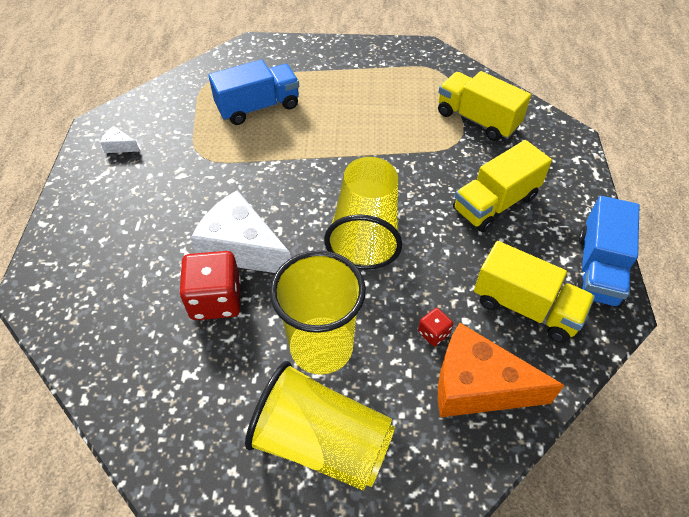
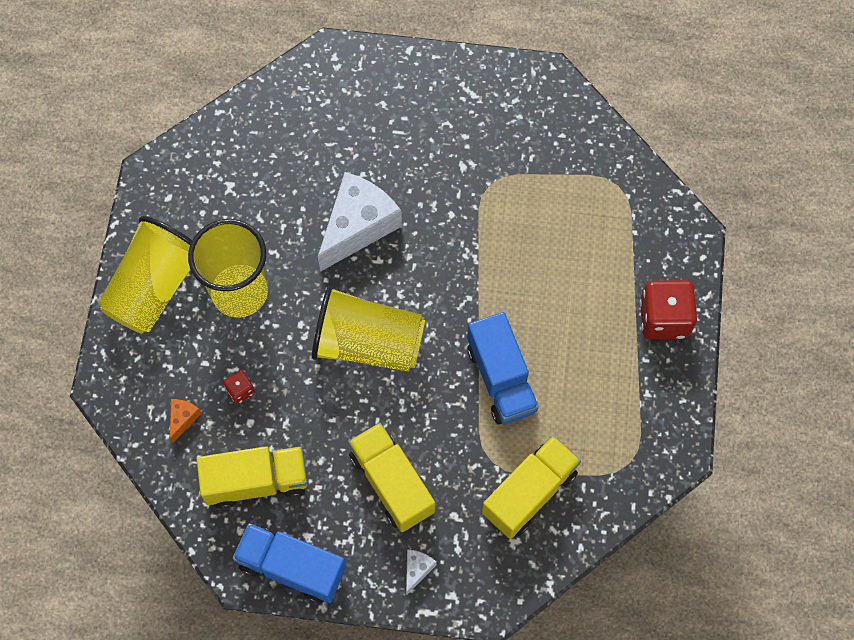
camera: 95 degrees right, 15 degrees up
white cheese [100,126,140,153] -> white cheese moved to [406,550,437,596]
red dice [179,251,241,320] -> red dice moved to [640,280,697,339]
blue truck [209,60,299,125] -> blue truck moved to [467,312,539,424]
orange cheese [438,323,565,417] -> orange cheese [170,399,202,443], size x0.42
yellow truck [474,241,595,343] -> yellow truck turned 135 degrees counterclockwise [197,446,308,509]

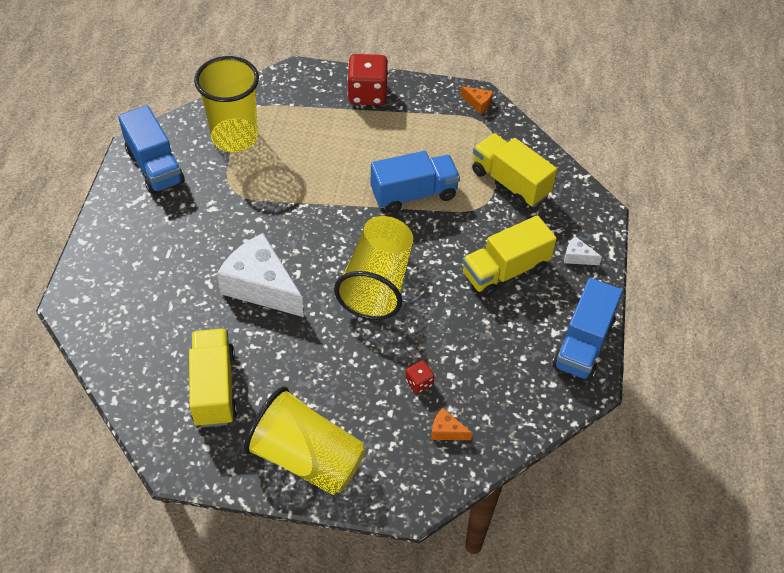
camera: 90 degrees left, 15 degrees down
yellow cup [188,219,268,318] -> yellow cup moved to [194,56,259,152]
yellow truck [197,446,308,509] -> yellow truck moved to [189,329,237,427]
none -> blue truck [118,105,185,194]
none -> orange cheese [461,86,493,114]

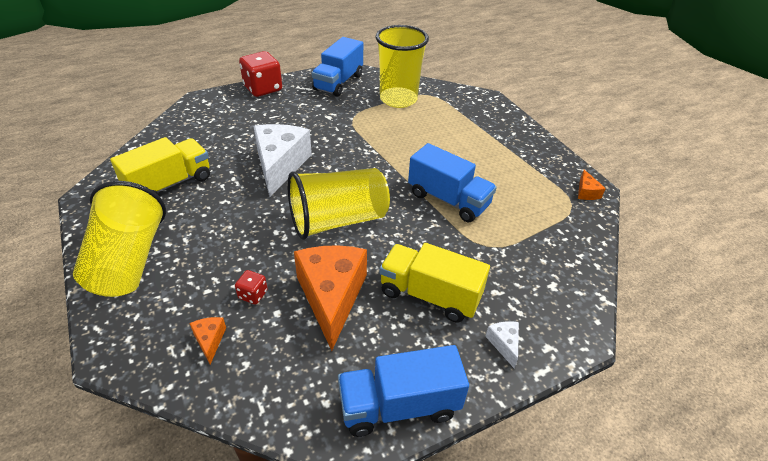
camera: 55 degrees right, 10 degrees down
red dice [347,54,388,105] -> red dice moved to [239,51,282,97]
yellow truck [472,133,557,208] -> none
none -> orange cheese [294,245,367,351]

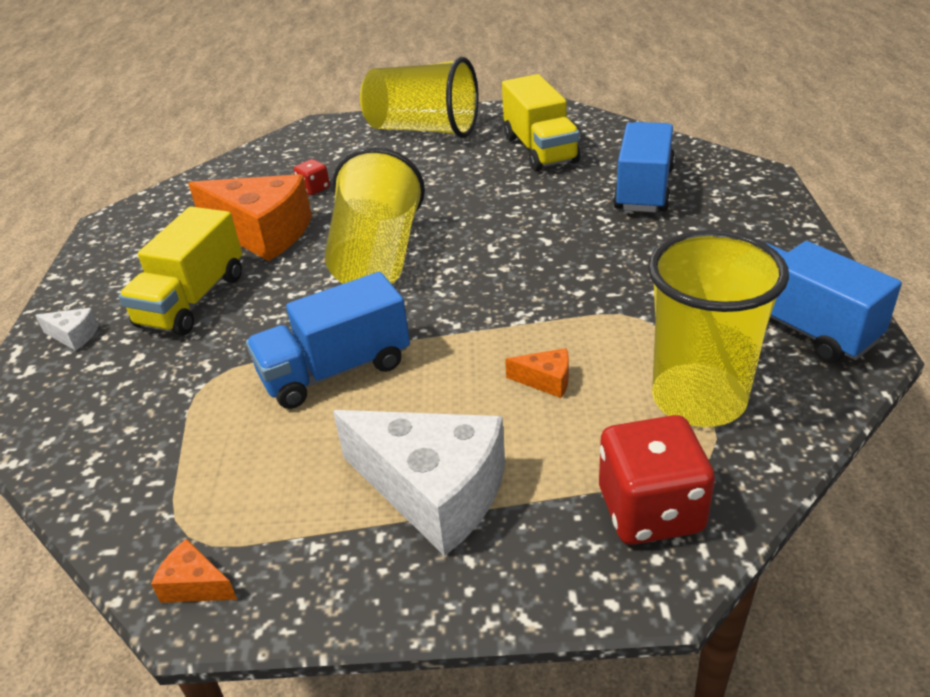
camera: 120 degrees right, 5 degrees down
orange cheese [189,317,226,364] -> orange cheese moved to [505,348,569,398]
red dice [239,51,282,97] -> red dice moved to [599,415,715,545]
white cheese [253,124,312,197] -> white cheese moved to [333,410,505,556]
blue truck [338,345,469,437] -> blue truck moved to [613,122,675,213]
yellow truck [379,243,490,322] -> yellow truck turned 150 degrees clockwise [119,206,242,336]

